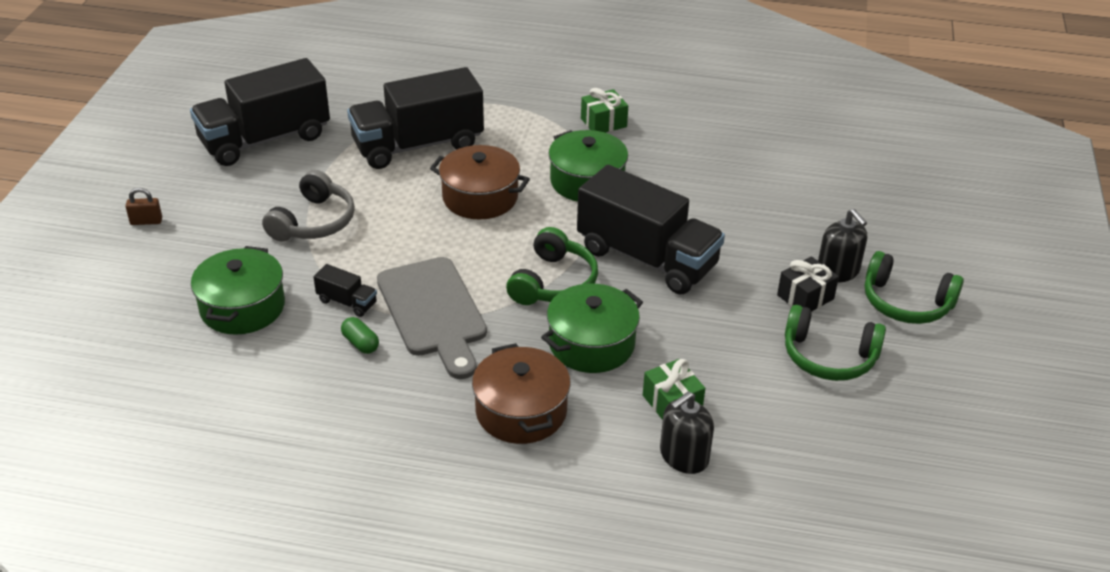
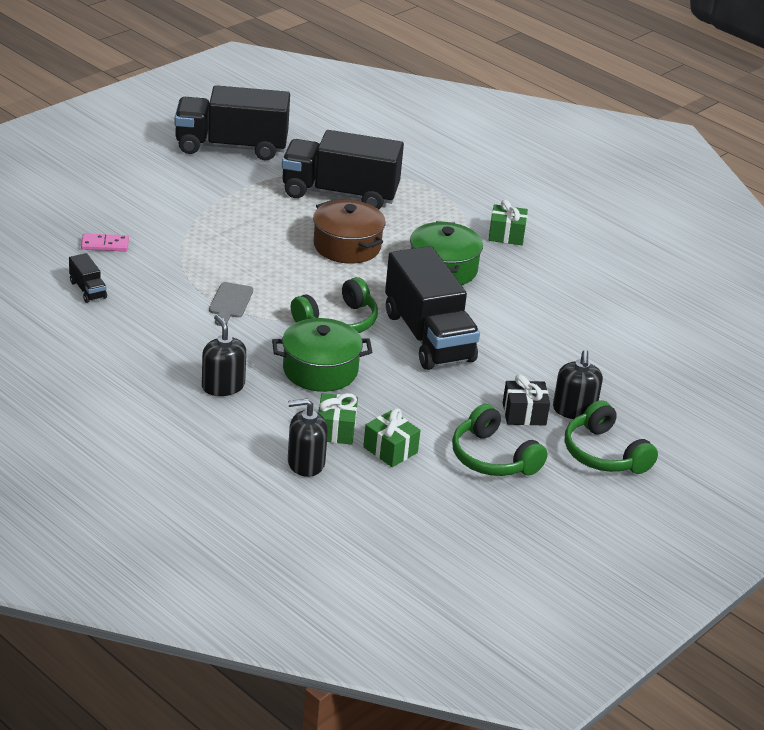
camera: 30 degrees right, 5 degrees down
brown padlock [125,188,162,225] -> none
green pot [191,246,285,335] -> pink domino [81,234,129,251]
grey headphones [262,170,355,242] -> none
black truck [313,264,377,317] -> black truck moved to [69,253,107,303]
green capsule [341,317,379,354] -> none
grey cutting board [377,257,487,379] -> grey cutting board [209,282,253,326], size x0.49
brown pot [472,343,571,444] -> black soap dispenser [202,315,246,396]
none -> green gift [363,408,421,467]

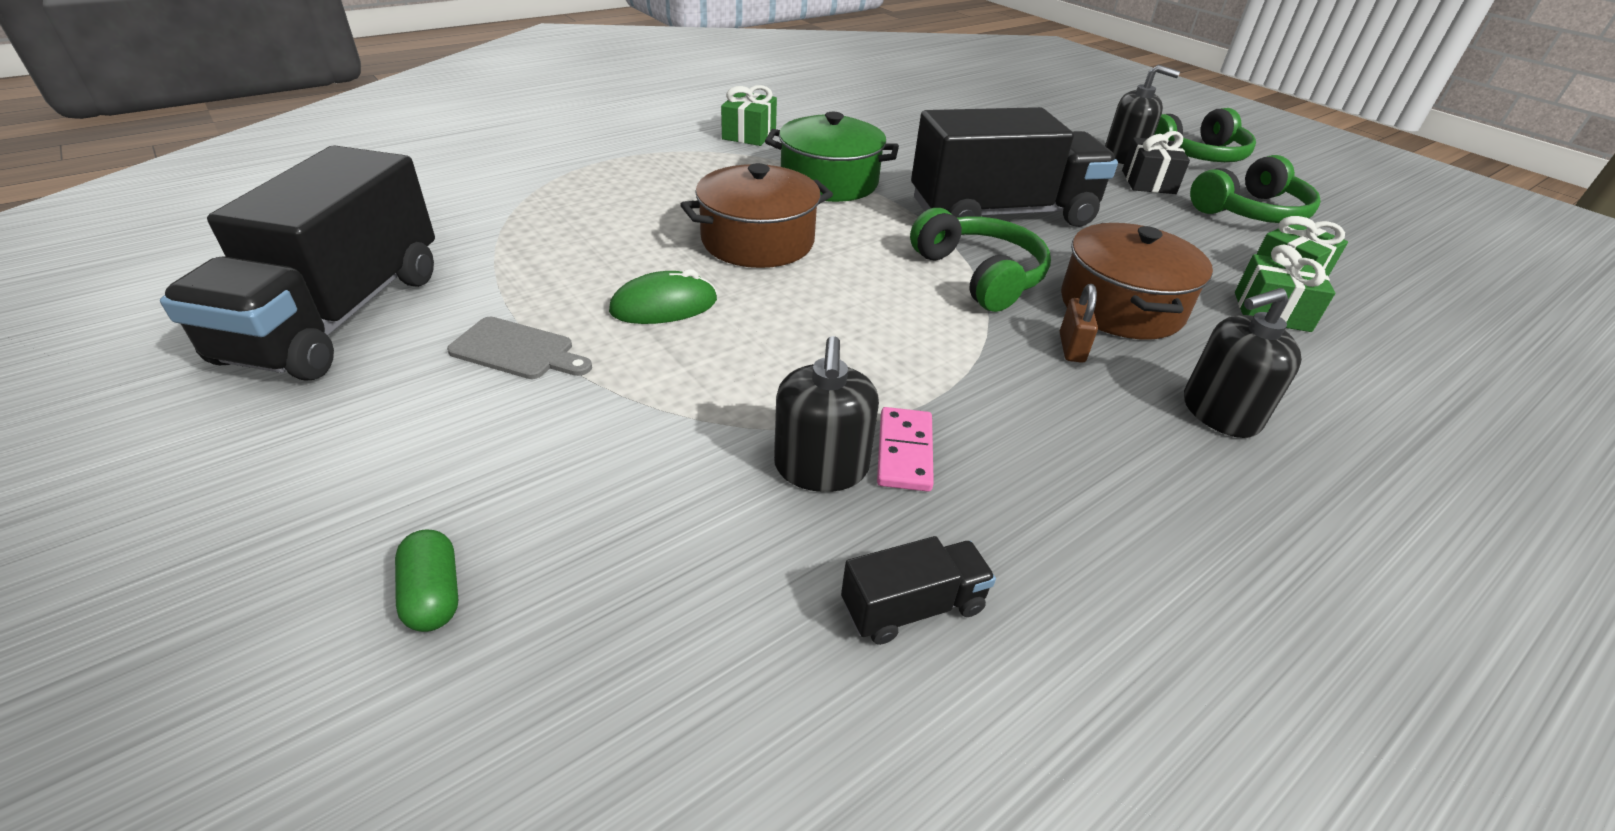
camera: 80 degrees left, 5 degrees up
pink domino [81,234,129,251] -> pink domino moved to [877,407,934,492]
grey cutting board [209,282,253,326] -> grey cutting board moved to [447,317,592,379]
green pot [272,318,372,392] -> brown pot [1061,223,1213,340]
black truck [282,130,404,209] -> none
black soap dispenser [288,398,328,477] -> black soap dispenser moved to [774,336,879,492]
none -> green capsule [395,529,458,632]
none -> green mouse [609,269,717,324]
none -> brown padlock [1060,284,1098,363]

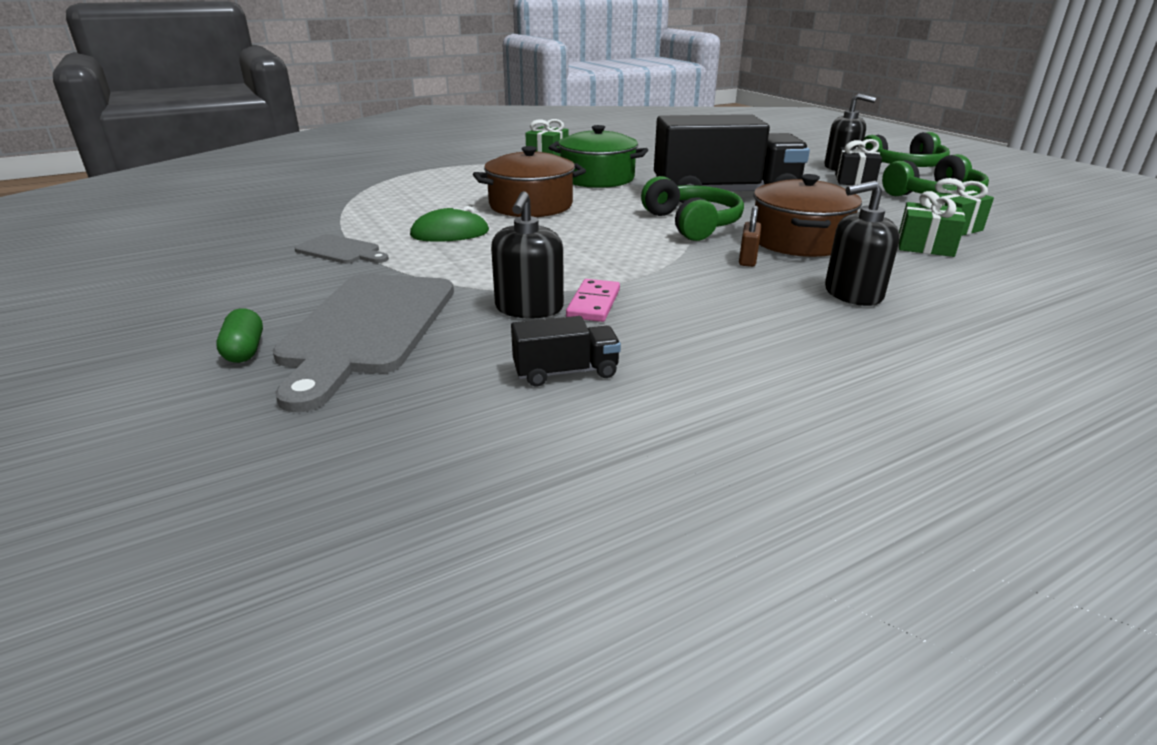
camera: 10 degrees right, 10 degrees down
black truck [160,145,435,381] -> none
none -> grey cutting board [273,274,454,412]

